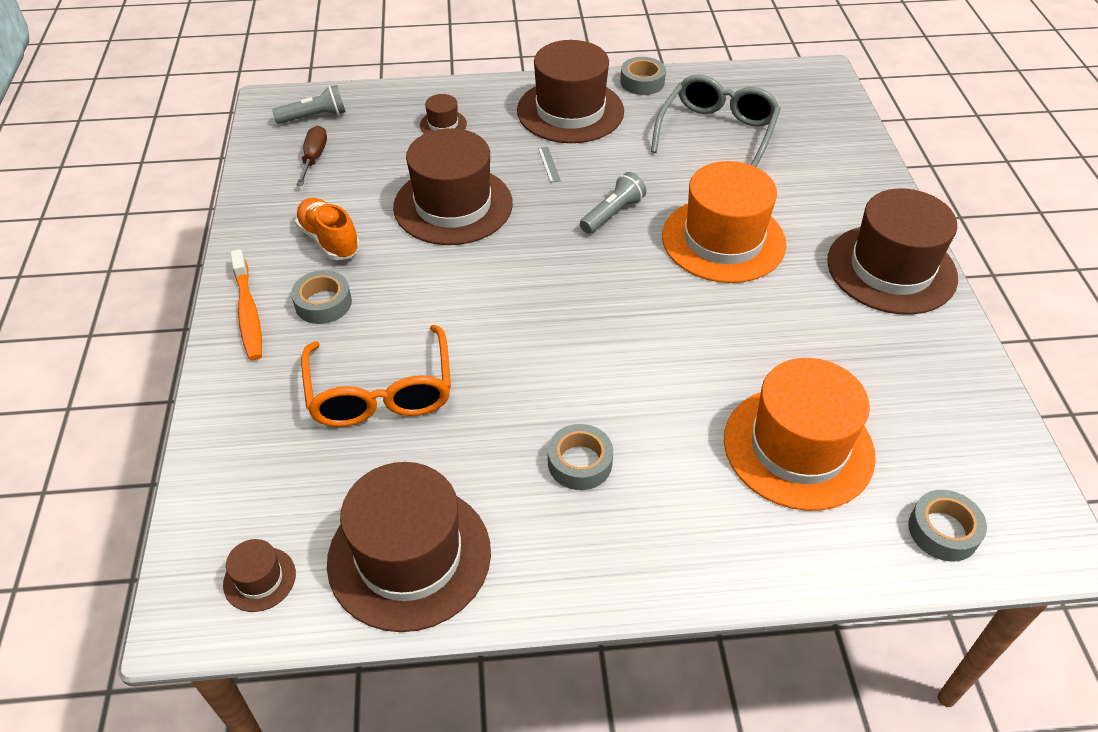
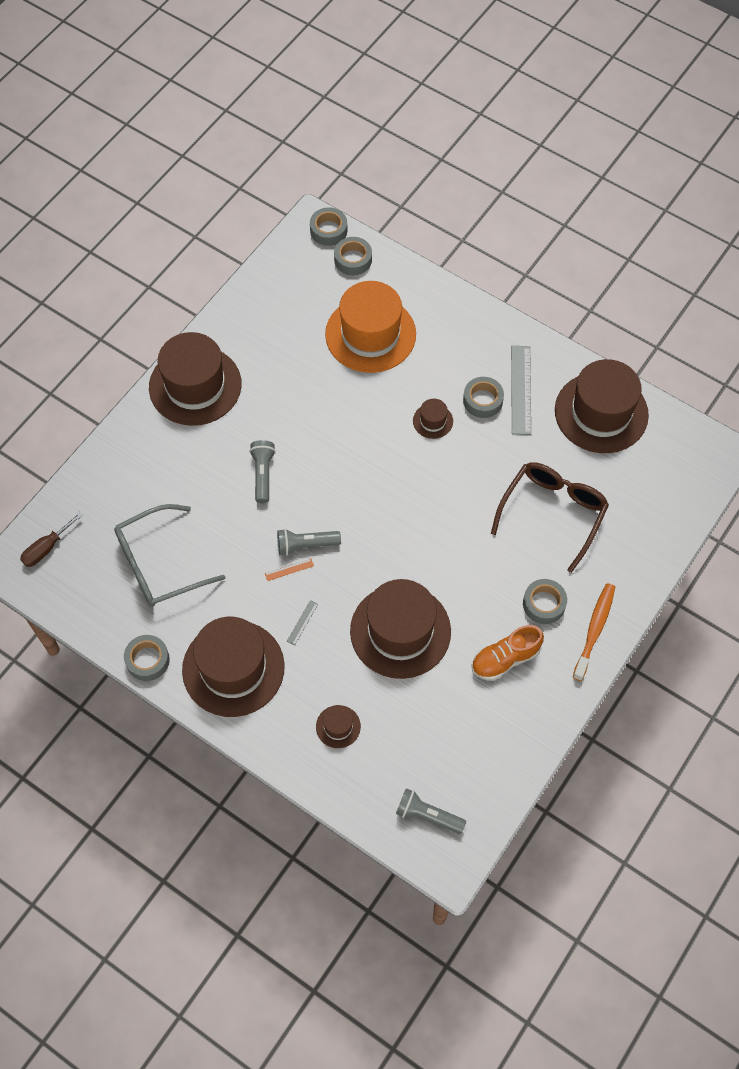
camera: 140 degrees left, 15 degrees up
brown hat [223,539,296,612] -> brown hat moved to [413,399,453,439]
orange shoe [295,198,360,260] -> orange shoe turned 60 degrees clockwise [472,625,544,681]
brown screwdriver [296,126,327,186] -> brown screwdriver moved to [20,512,83,567]
orange glasses [301,325,451,427] -> brown glasses [491,462,609,573]
orange hat [662,161,786,283] -> grey flashlight [249,440,276,503]
none -> orange ruler [265,558,314,581]
none -> grey tape [310,207,347,246]
none -> grey ruler [511,346,531,435]

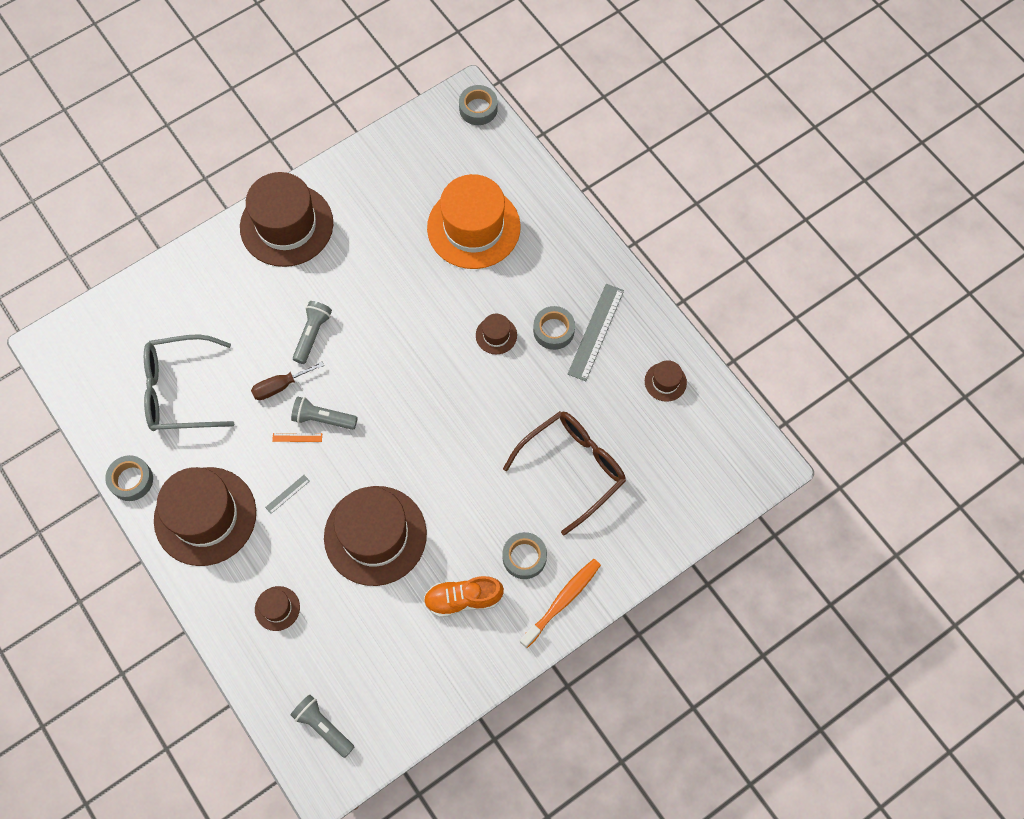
camera: 20 degrees right, 5 degrees up
brown screwdriver [20,512,83,567] -> brown screwdriver moved to [251,362,324,400]
grey tape [334,237,372,275] -> none
brown hat [555,359,649,453] -> brown hat [645,360,687,402], size x0.43

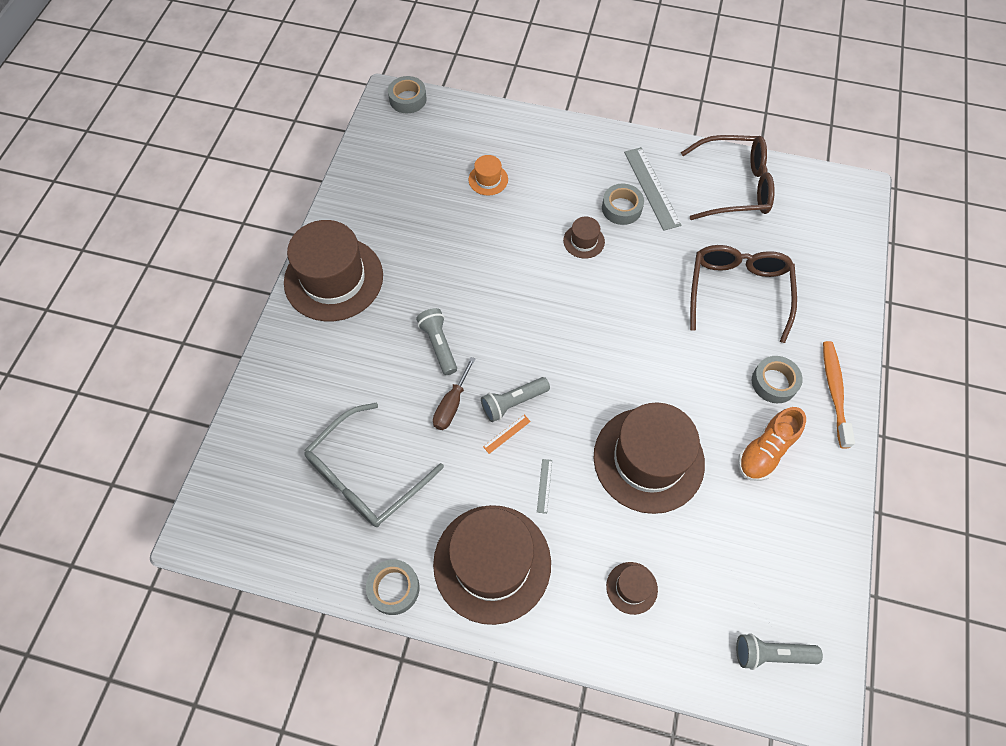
camera: 40 degrees left, 5 degrees down
orange hat [427,174,521,269] -> orange hat [469,155,508,196], size x0.43
brown hat [645,360,687,402] -> brown glasses [681,135,775,220]

